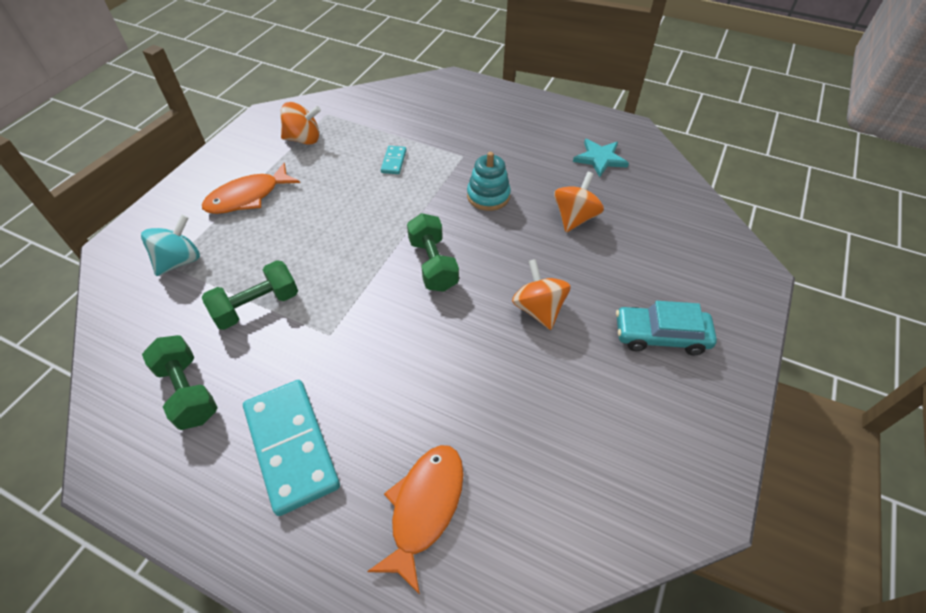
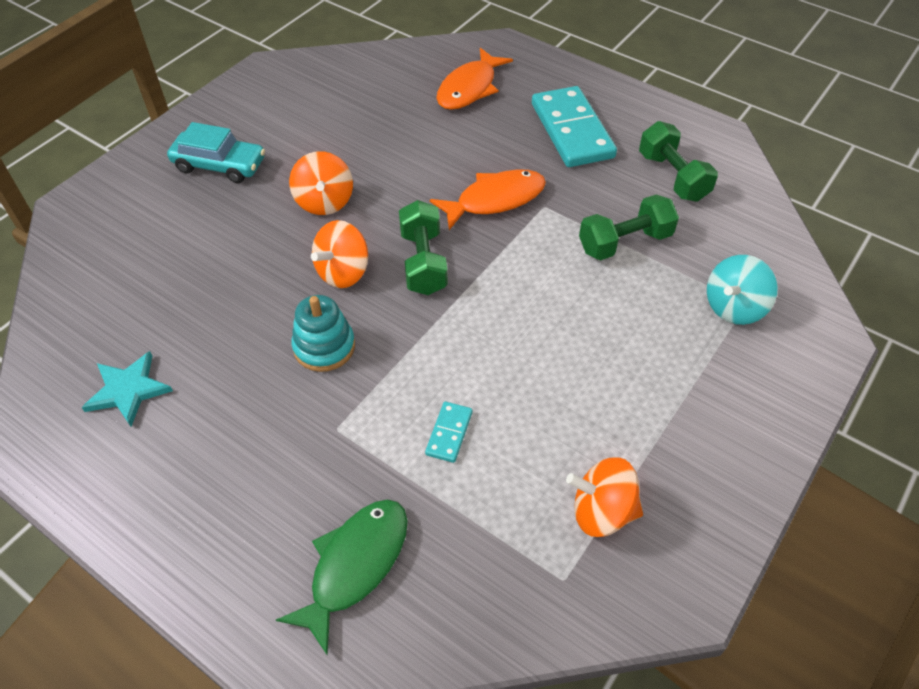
camera: 170 degrees left, 0 degrees up
orange fish [202,163,300,214] -> orange fish moved to [430,169,546,230]
orange spinning top [554,172,604,232] -> orange spinning top moved to [311,220,368,288]
none -> green fish [276,499,408,655]

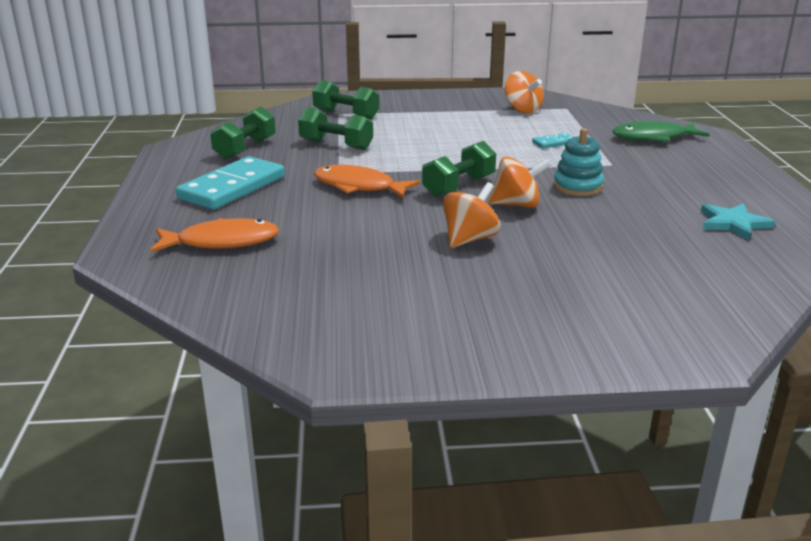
camera: 130 degrees left, 25 degrees down
turquoise car [167,122,265,183] -> none
turquoise spinning top [707,255,778,325] -> green dumbbell [312,80,379,120]

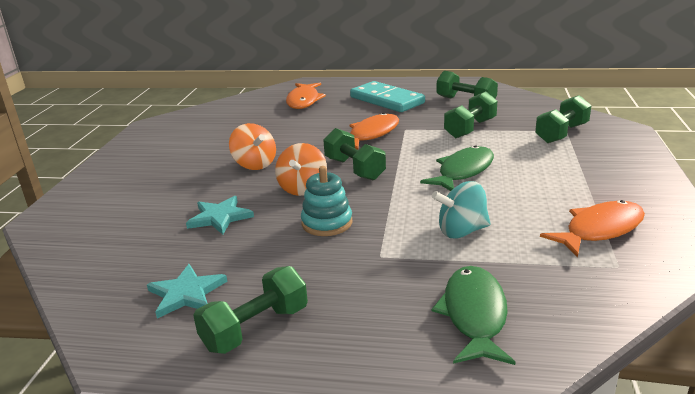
camera: 105 degrees right, 0 degrees up
orange spinning top [505,71,544,114] -> orange fish [540,200,645,257]
turquoise domino [532,133,573,149] -> turquoise spinning top [432,181,491,239]
none -> turquoise star [186,196,254,235]
none -> green dumbbell [193,266,308,354]
none -> green fish [420,145,494,191]

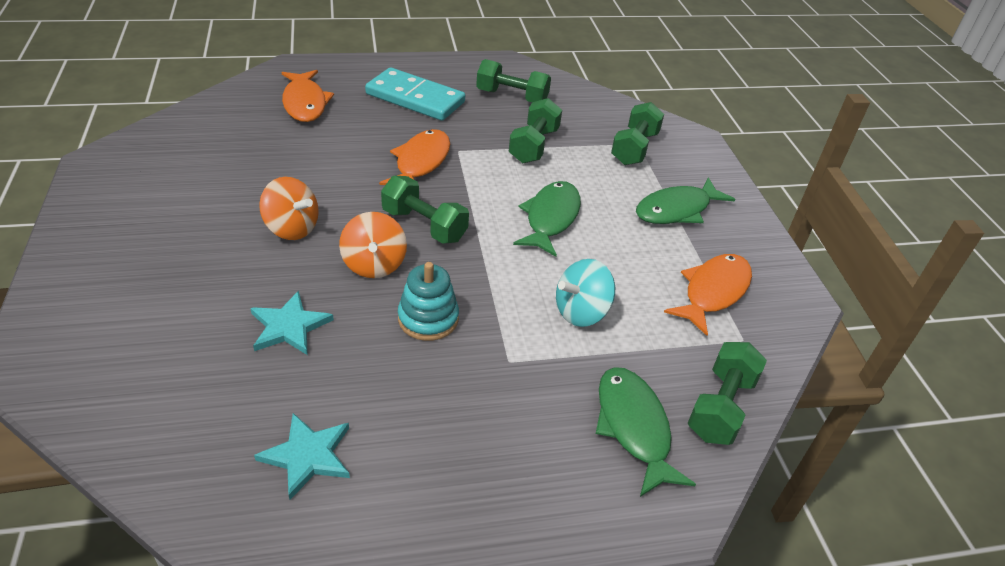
camera: 25 degrees left, 15 degrees up
green dumbbell [193,266,308,354] -> green dumbbell moved to [688,342,767,445]
none -> green fish [636,177,736,224]

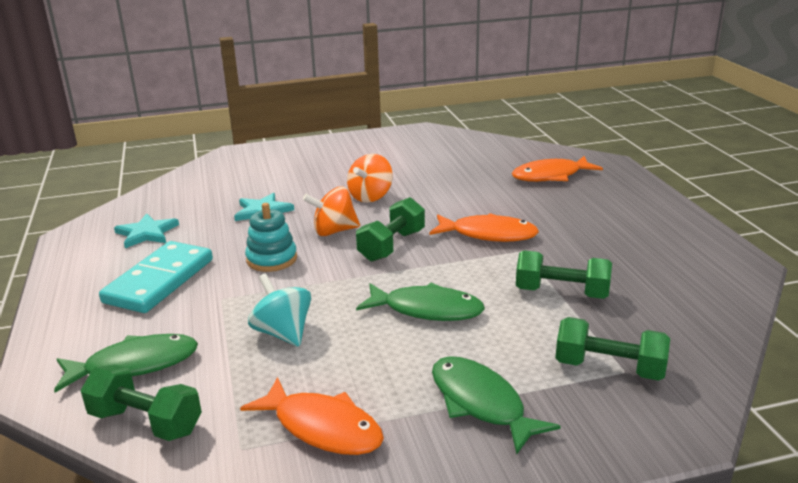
camera: 90 degrees right, 15 degrees down
turquoise domino [365,67,465,121] -> turquoise domino moved to [99,241,213,313]
green dumbbell [476,59,551,102] -> none

